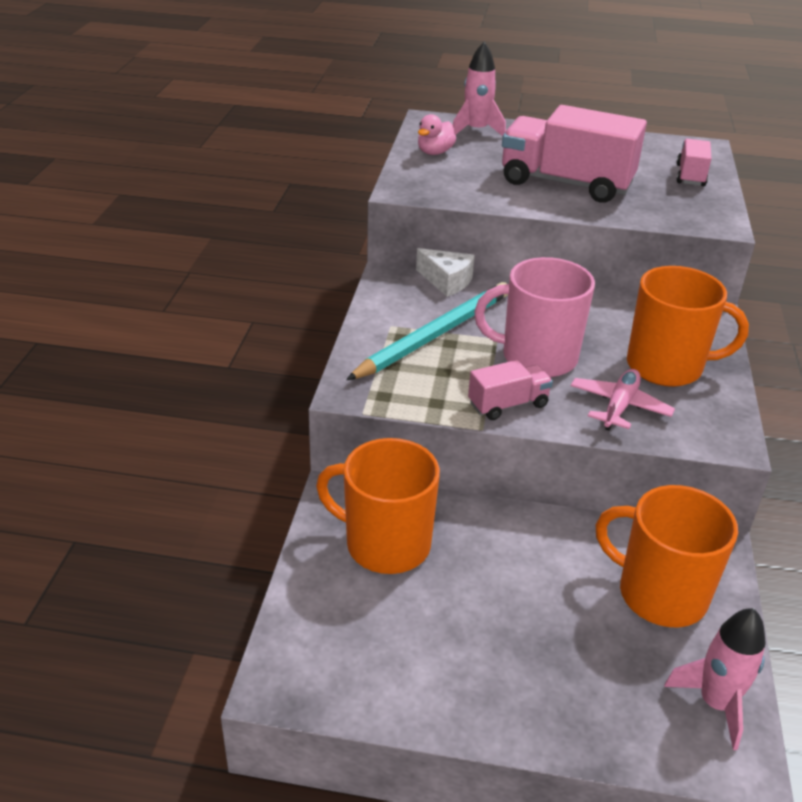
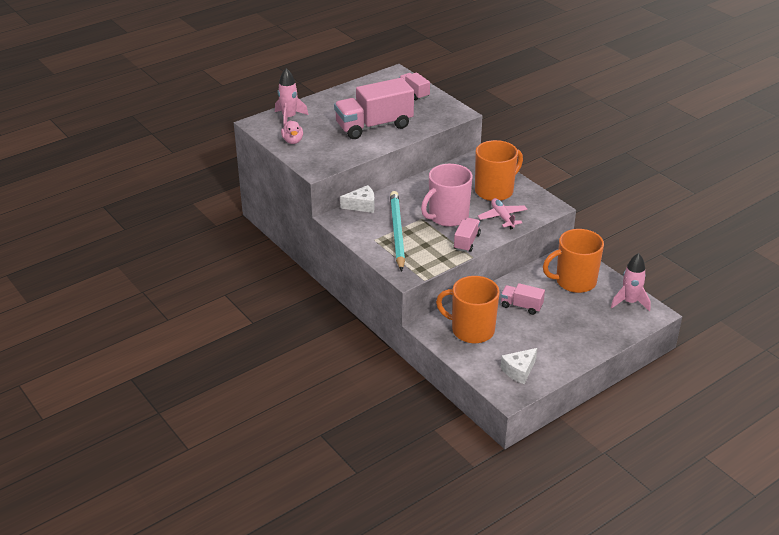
camera: 45 degrees left, 0 degrees up
orange mug [316,438,440,574] -> orange mug turned 45 degrees clockwise [436,276,500,343]
none -> pink truck [501,283,545,315]
none -> white cheese [501,348,537,384]

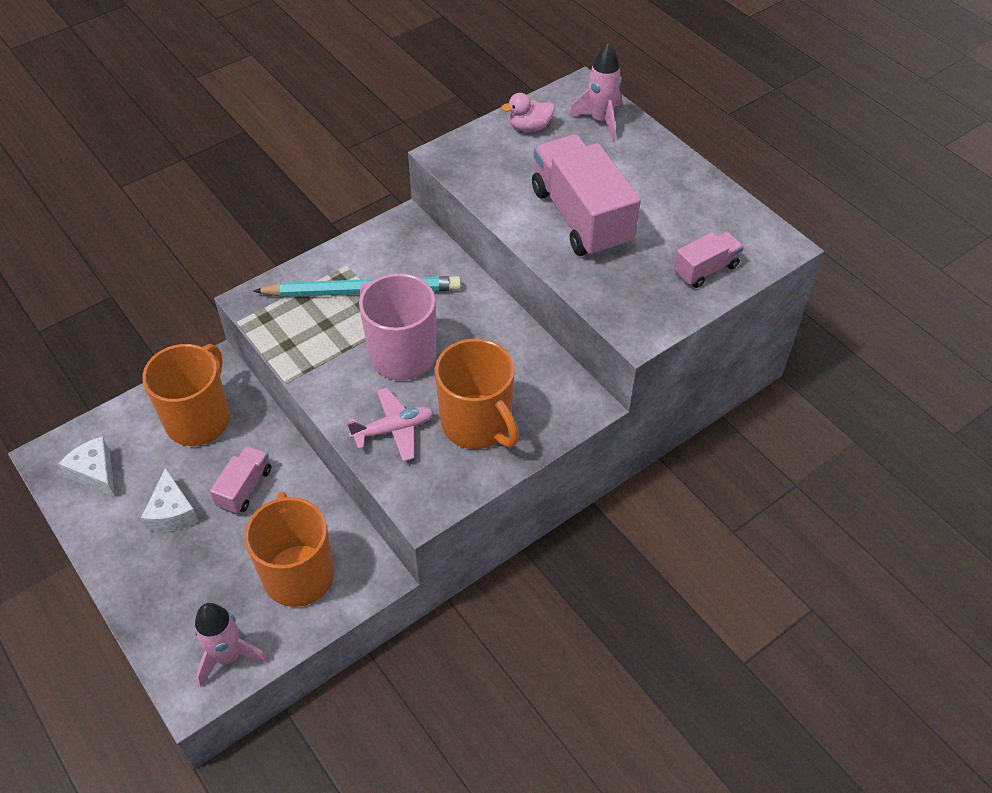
camera: 90 degrees right, 15 degrees up
white cheese [340,185,375,213] -> white cheese moved to [141,468,199,532]
pink truck [454,218,481,252] -> none

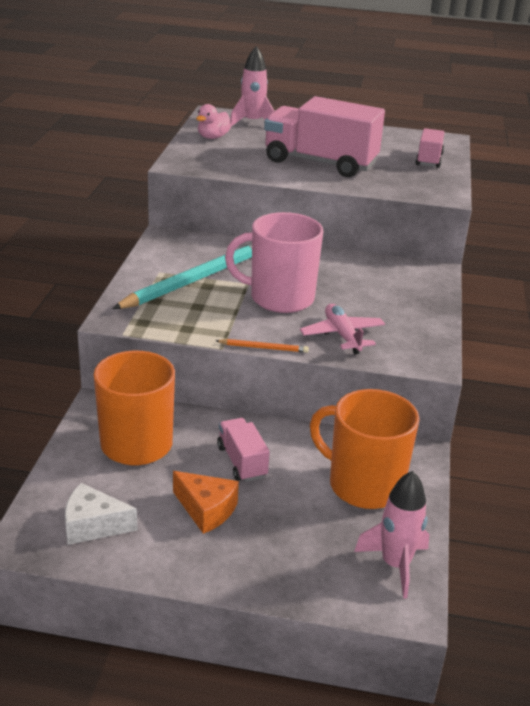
camera: 45 degrees left, 20 degrees down
white cheese [141,468,199,532] -> orange cheese [173,471,239,534]
pink plane [347,388,434,462] -> pink plane turned 45 degrees counterclockwise [300,304,385,354]
orange mug [435,338,519,449] -> none
none -> orange pencil [216,339,309,353]

